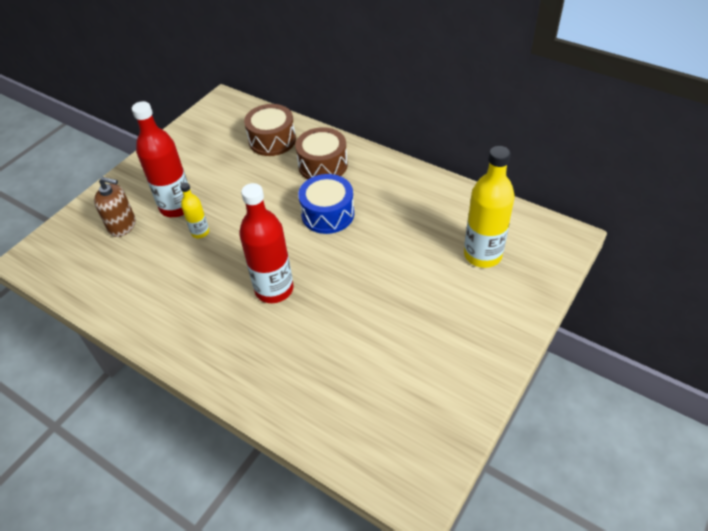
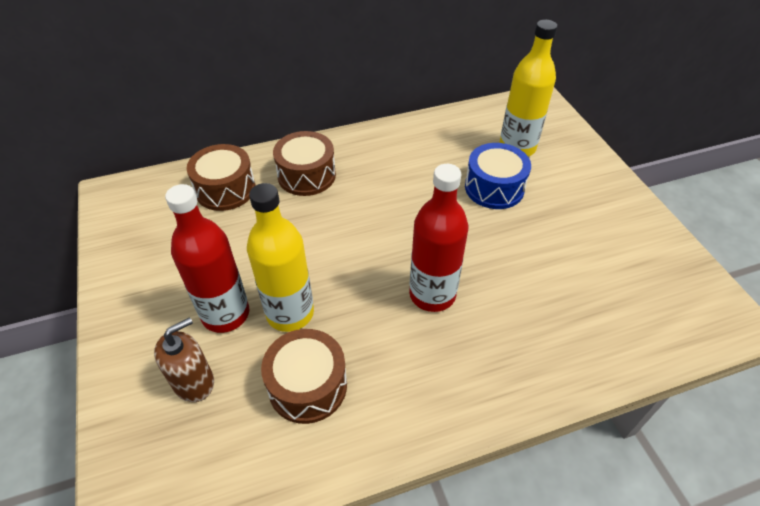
camera: 55 degrees left, 0 degrees up
yellow bottle [180,183,209,238] -> yellow bottle [247,183,314,332], size x1.96
blue drum [298,174,354,234] -> blue drum moved to [465,143,531,209]
none -> brown drum [261,329,347,424]

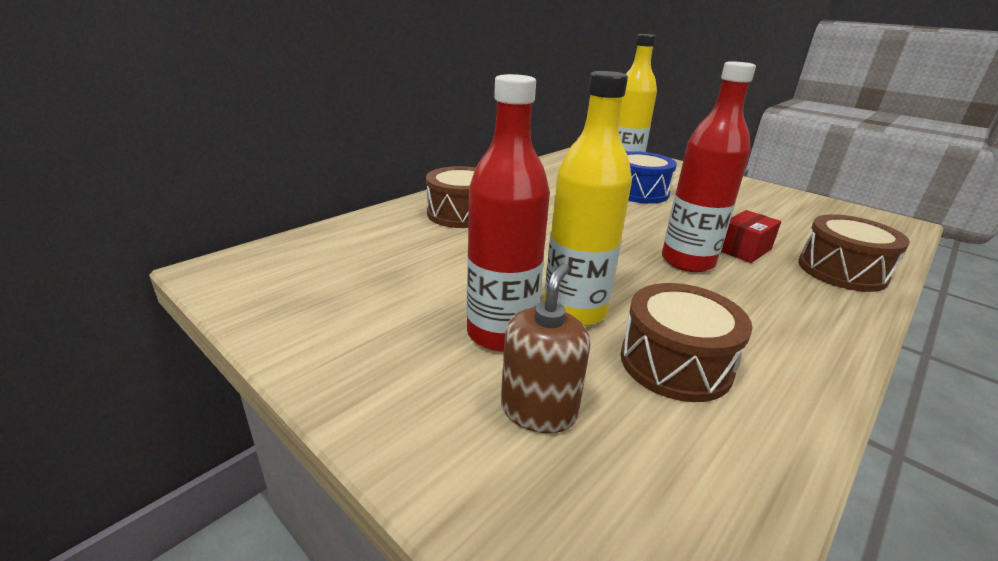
camera: 30 degrees left, 20 degrees down
brown drum [187,144,255,211] -> brown drum moved to [798,214,910,292]
none -> red box [721,210,781,263]

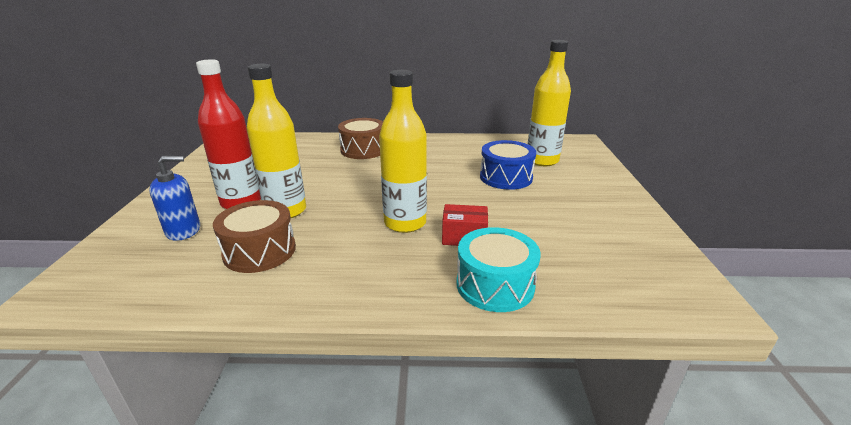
camera: 50 degrees right, 0 degrees up
brown soap dispenser [501,263,590,433] -> blue soap dispenser [149,156,200,241]
red bottle [662,61,756,272] -> yellow bottle [379,70,427,233]
brown drum [798,214,910,292] -> turquoise drum [456,227,541,312]

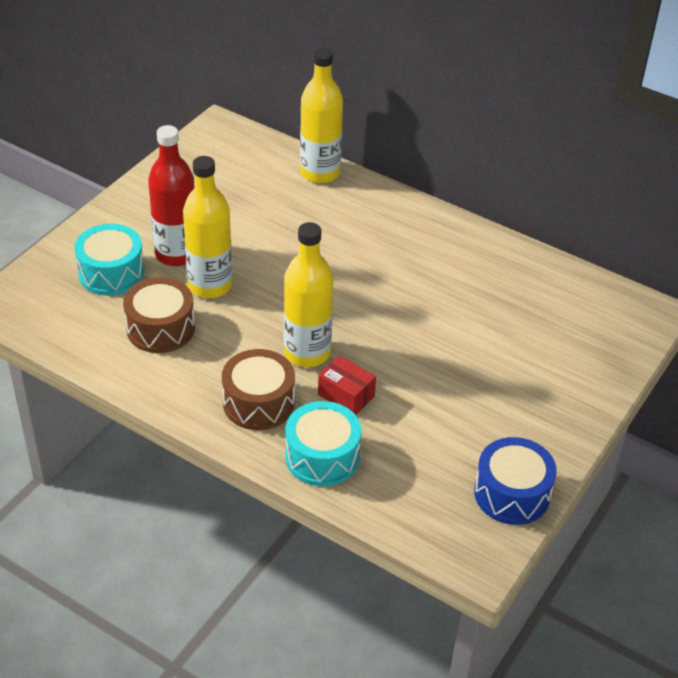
camera: 30 degrees right, 15 degrees up
blue soap dispenser [149,156,200,241] -> turquoise drum [74,224,145,296]
brown drum [338,118,383,159] -> brown drum moved to [222,349,295,430]
blue drum [480,140,536,190] -> blue drum moved to [474,437,557,525]
yellow bottle [528,40,571,166] -> yellow bottle moved to [300,48,343,184]

